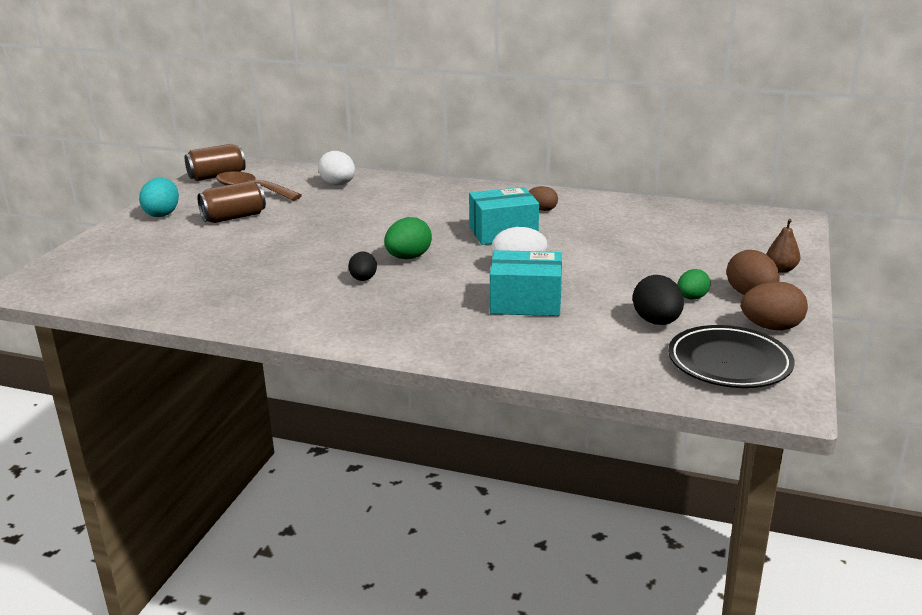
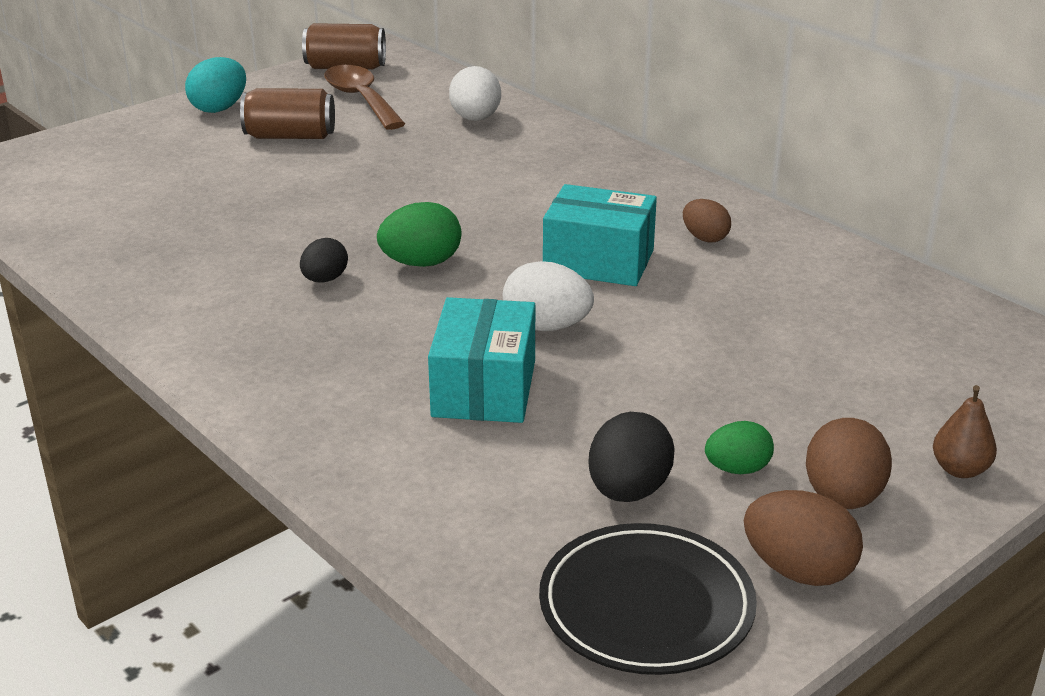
camera: 30 degrees right, 5 degrees up
turquoise box [490,250,562,316] -> turquoise box turned 60 degrees clockwise [428,297,535,423]

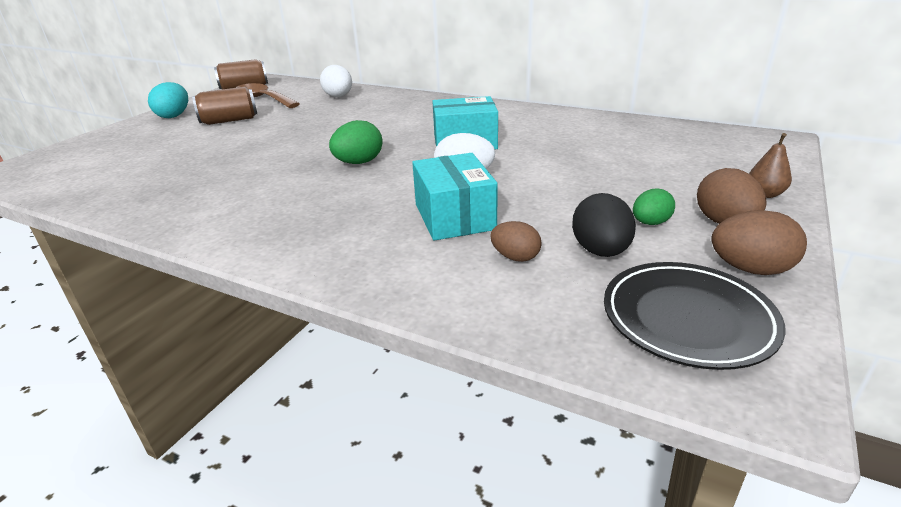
camera: 20 degrees left, 0 degrees up
black egg [300,238,348,282] -> none
brown egg [683,199,731,242] -> brown egg moved to [490,221,542,262]

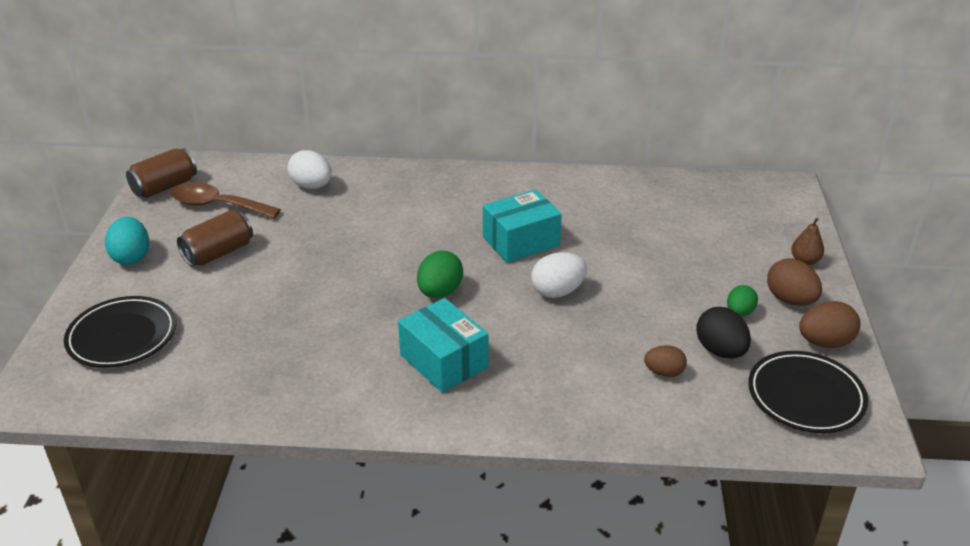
camera: 25 degrees left, 5 degrees up
turquoise box [412,153,498,241] -> turquoise box moved to [398,298,488,393]
none -> black plate [64,296,177,368]

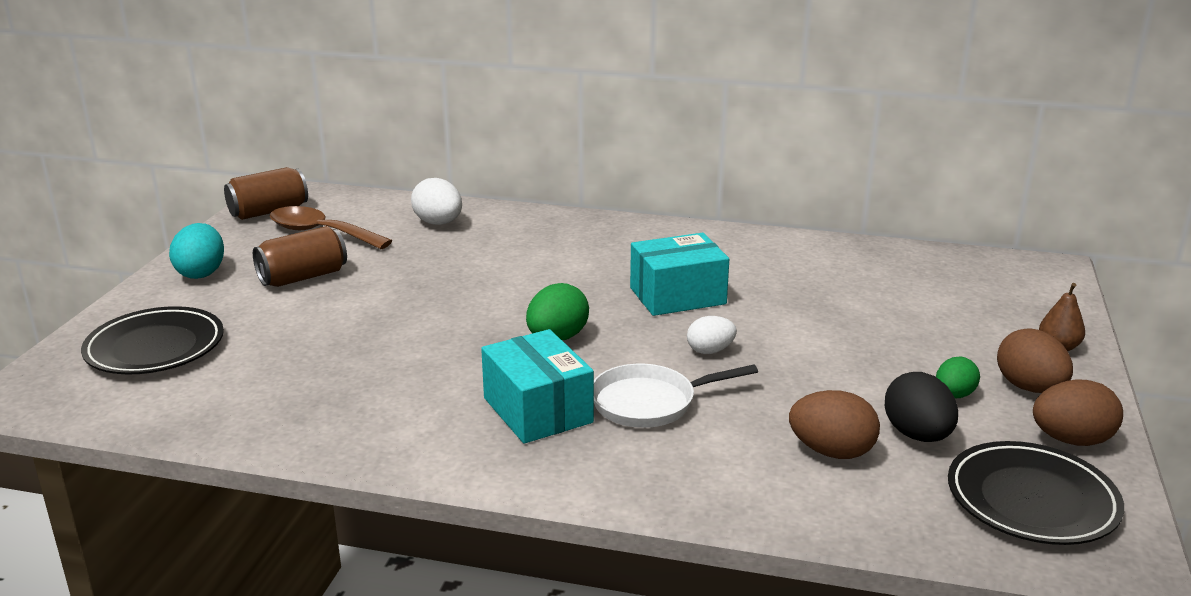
camera: 10 degrees right, 10 degrees down
white egg [531,252,587,298] -> white egg [687,316,737,354], size x0.66
brown egg [644,345,687,377] -> brown egg [789,390,880,459], size x1.53
none -> white pan [594,364,758,428]

